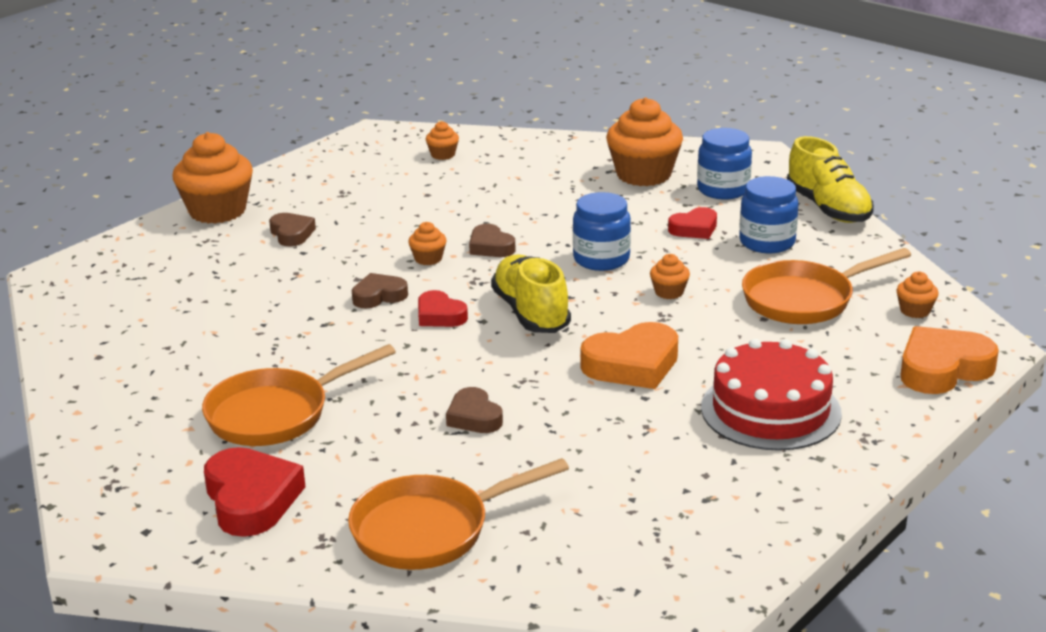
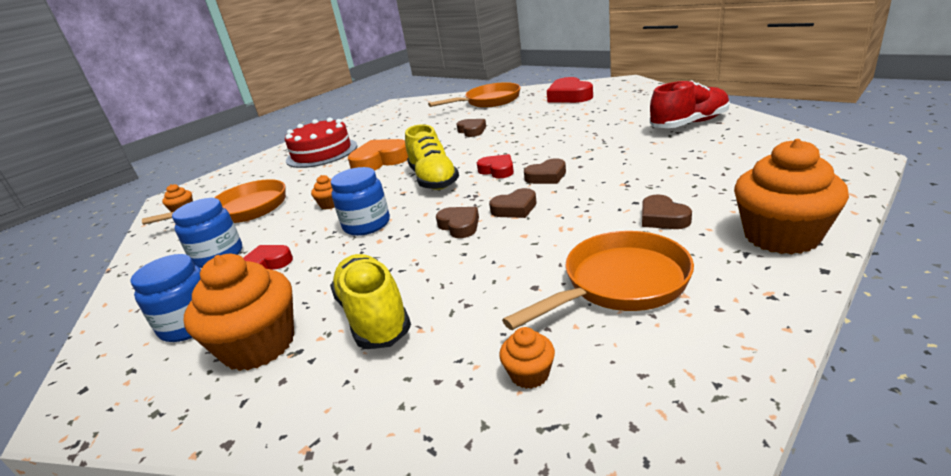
camera: 175 degrees left, 0 degrees up
orange pan [202,344,396,446] -> orange pan moved to [502,231,694,330]
orange cupcake [408,222,447,265] -> brown heart [489,188,537,218]
yellow shoe [787,136,874,223] -> yellow shoe moved to [330,254,411,349]
orange heart [901,326,999,394] -> none
none -> red shoe [650,80,730,128]

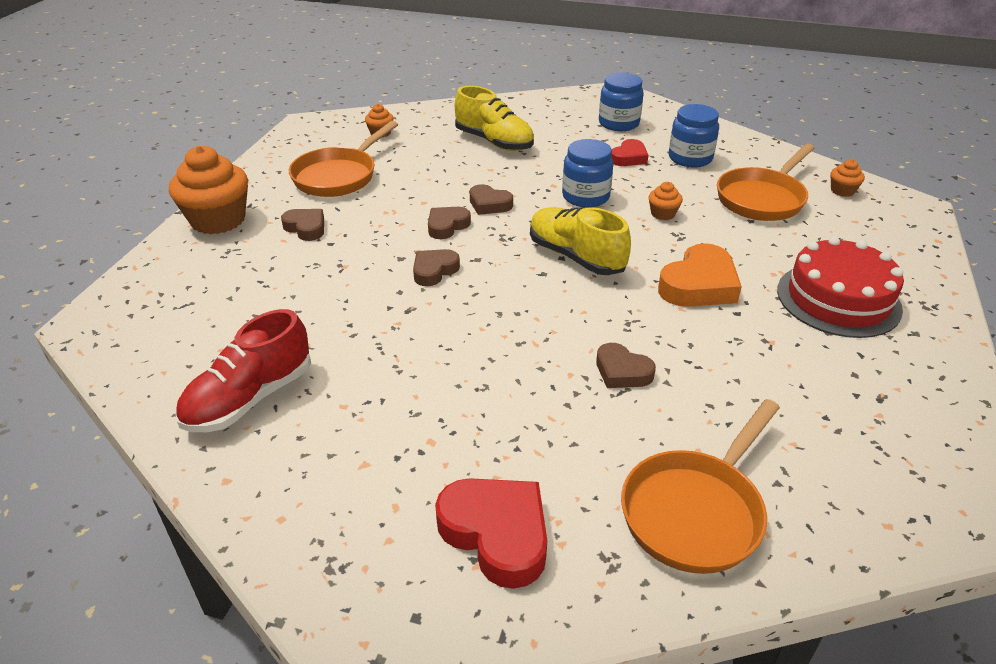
camera: 150 degrees right, 10 degrees up
orange cupcake [184,254,294,371] -> none
red heart [477,154,514,178] -> none

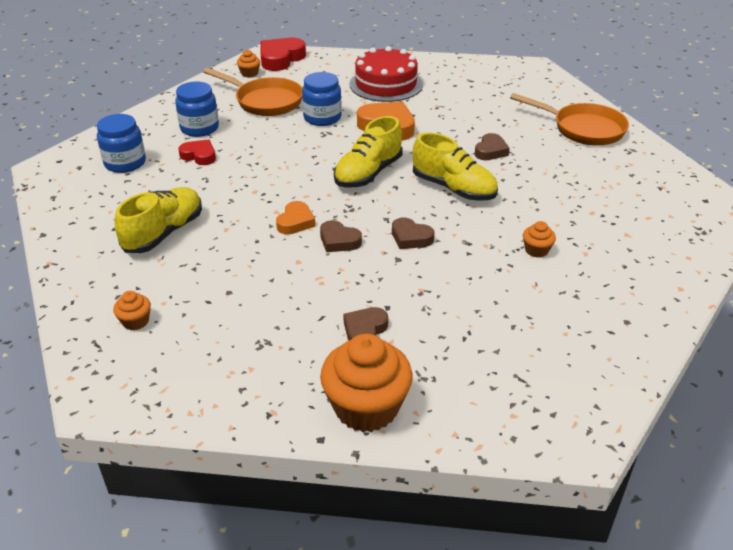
camera: 100 degrees left, 0 degrees up
red shoe [175,309,311,432] -> none
orange pan [289,121,398,197] -> none
red heart [435,478,547,589] -> red heart moved to [260,38,306,71]
brown heart [470,184,513,215] -> orange heart [276,201,315,235]
blue jar [562,139,613,208] -> blue jar moved to [302,72,342,126]
orange cupcake [648,182,683,220] -> orange cupcake moved to [523,221,556,258]
none -> yellow shoe [413,132,498,201]

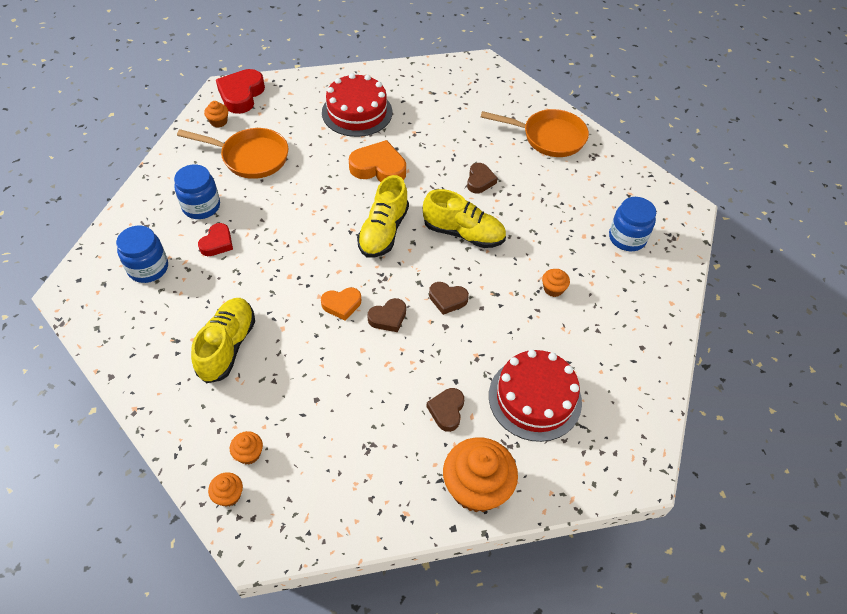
camera: 20 degrees left, 15 degrees up
red heart [178,140,216,165] -> red heart turned 105 degrees clockwise [198,223,233,256]
orange heart [276,201,315,235] -> orange heart turned 75 degrees clockwise [321,287,361,321]
blue jar [302,72,342,126] -> blue jar moved to [609,197,656,251]
brown heart [320,220,362,252] -> brown heart turned 45 degrees counterclockwise [367,298,406,332]
none -> orange cupcake [208,472,243,507]
none -> red cake [489,350,582,442]

